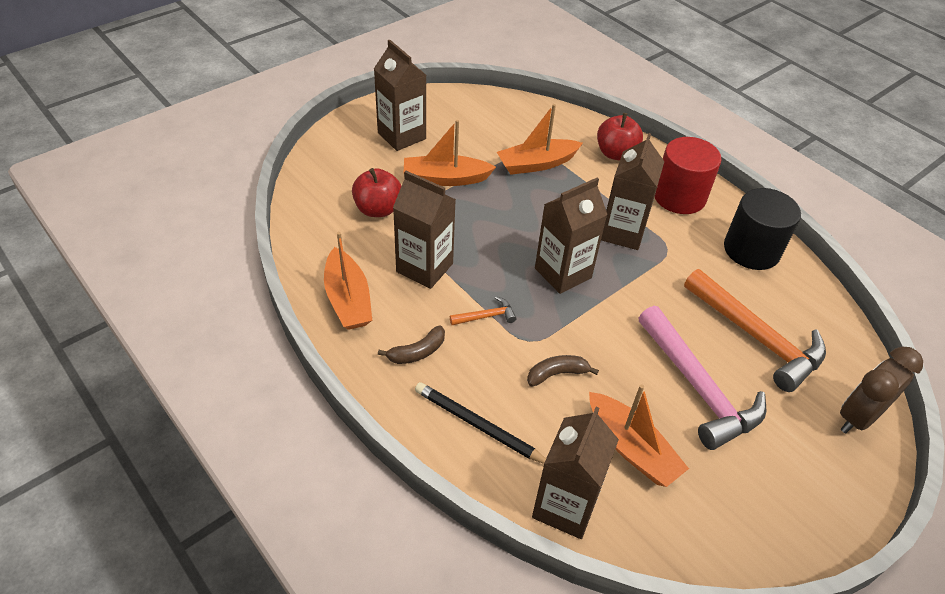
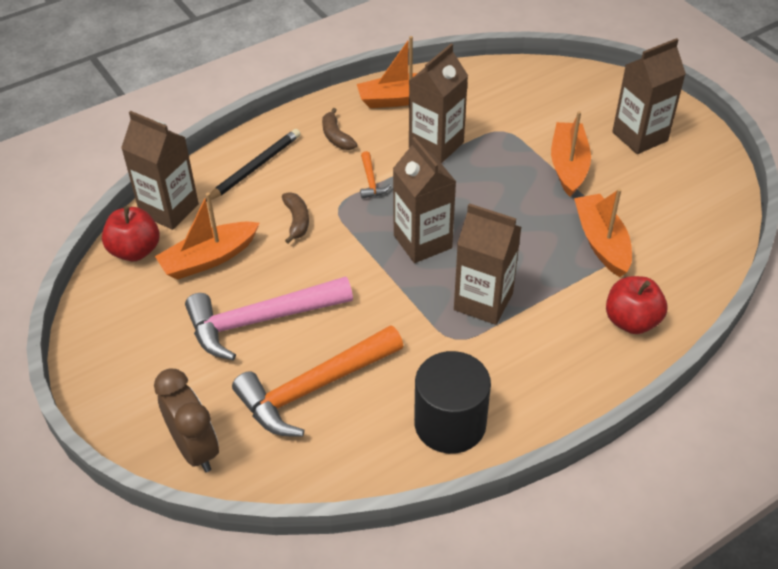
camera: 100 degrees right, 0 degrees up
red apple [352,168,401,217] -> red apple moved to [102,206,160,261]
red cylinder [654,137,722,214] -> none

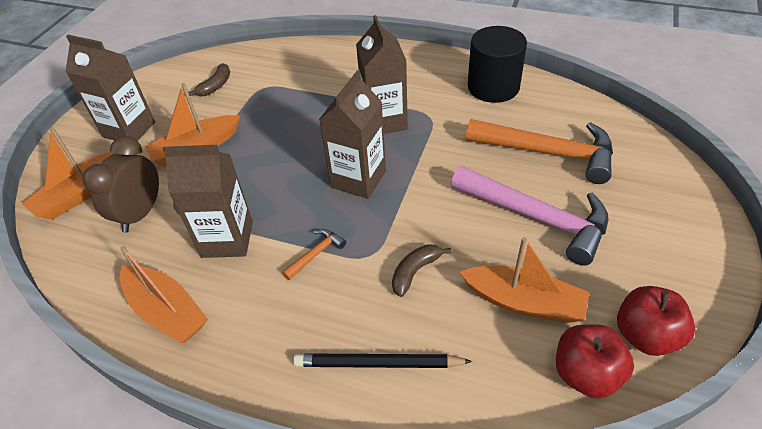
camera: 125 degrees left, 0 degrees up
brown carton [121,111,199,230] -> none
brown clock [154,369,219,472] -> brown clock moved to [82,136,159,233]
brown banana [322,108,357,150] -> brown banana moved to [188,63,230,96]
orange boat [574,189,632,277] -> orange boat moved to [22,127,115,220]
red apple [606,276,667,334] -> red apple moved to [617,286,695,356]

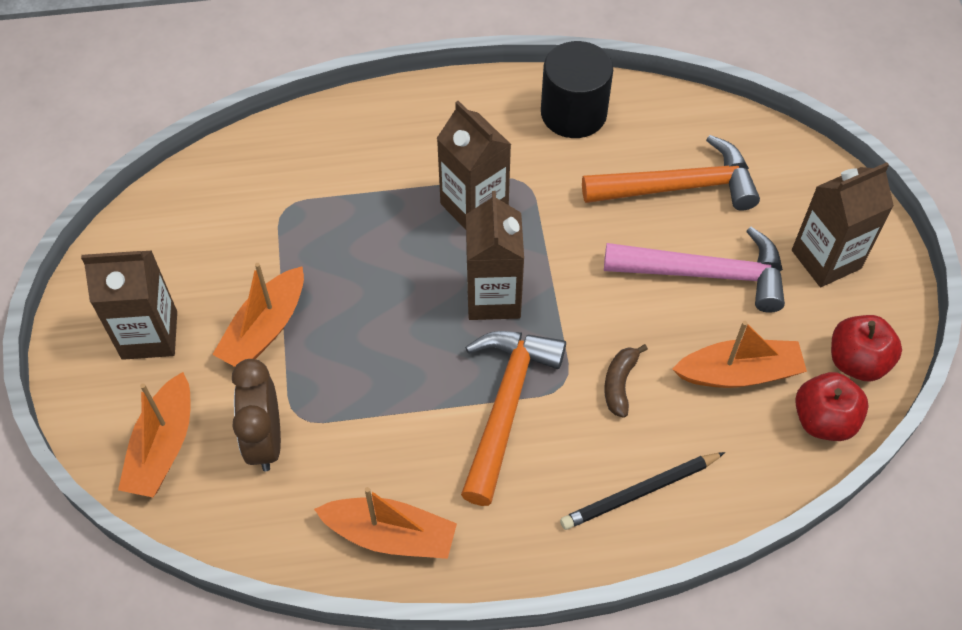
camera: 30 degrees left, 10 degrees up
brown carton [163,145,253,258] -> brown carton moved to [792,162,894,287]
brown banana [188,63,230,96] -> none
orange hammer [282,229,346,280] -> orange hammer [461,331,566,506], size x2.37

